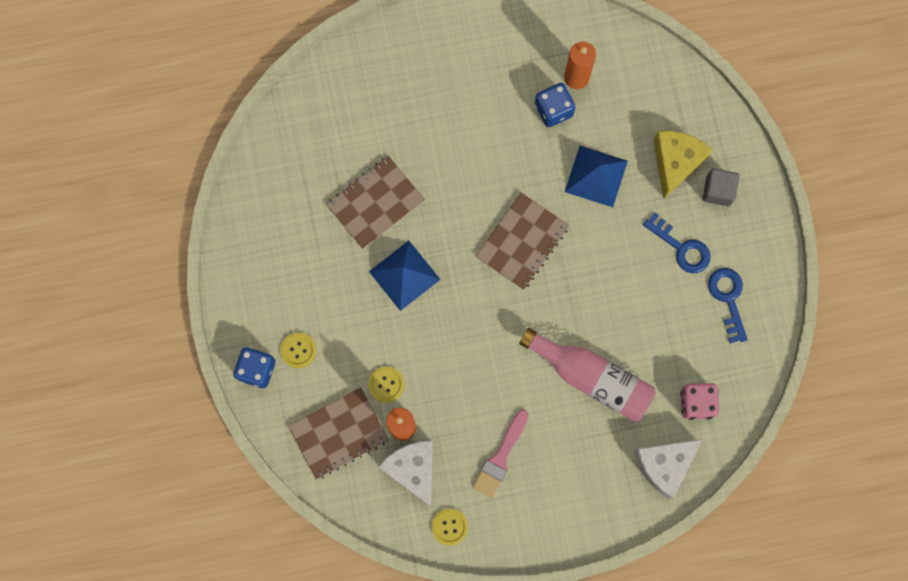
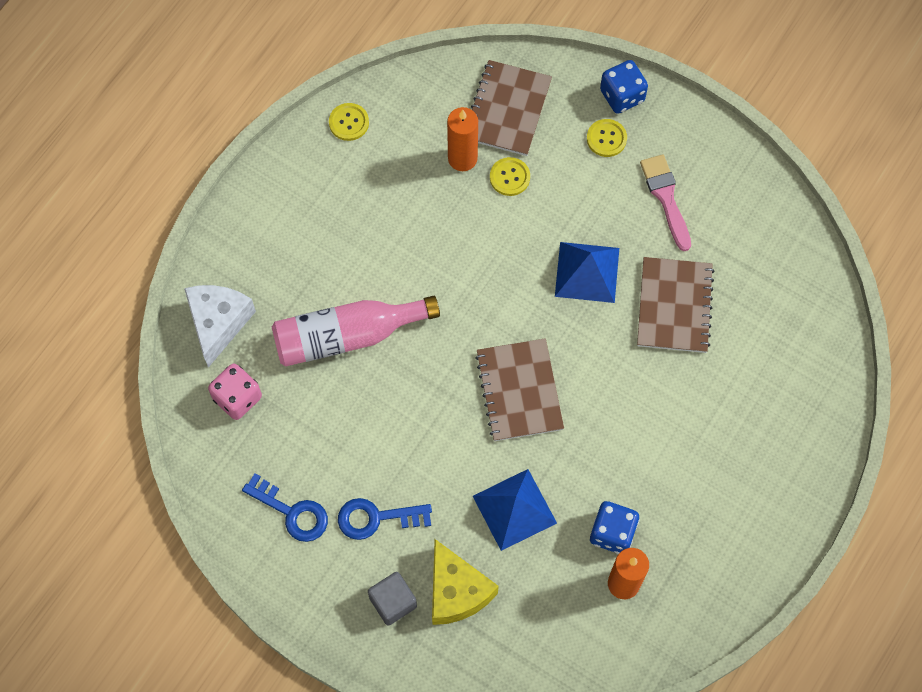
camera: 135 degrees right, 10 degrees down
white cheese [378,440,433,507] -> none
pink brush [473,409,529,498] -> pink brush moved to [640,154,691,251]

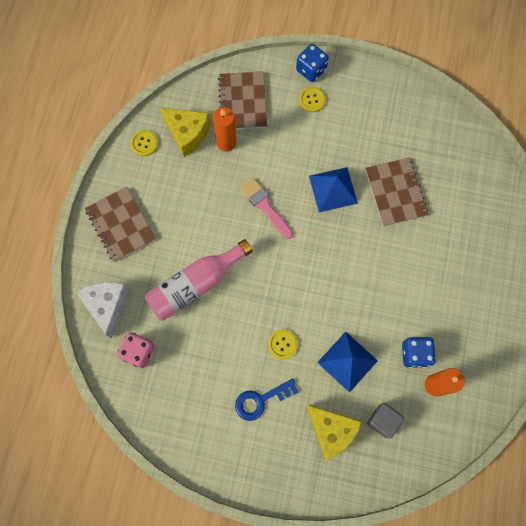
camera: 20 degrees left, 5 degrees up
blue key [242,473,328,542] -> none
grey cube [368,572,417,626] -> grey cube moved to [367,403,405,438]
brown notebook [475,338,564,441] -> brown notebook moved to [85,186,156,262]
yellow button [490,157,530,196] -> yellow button moved to [268,329,298,360]
pink brush [640,154,691,251] -> pink brush moved to [241,178,293,239]
none -> yellow cheese [160,108,210,157]

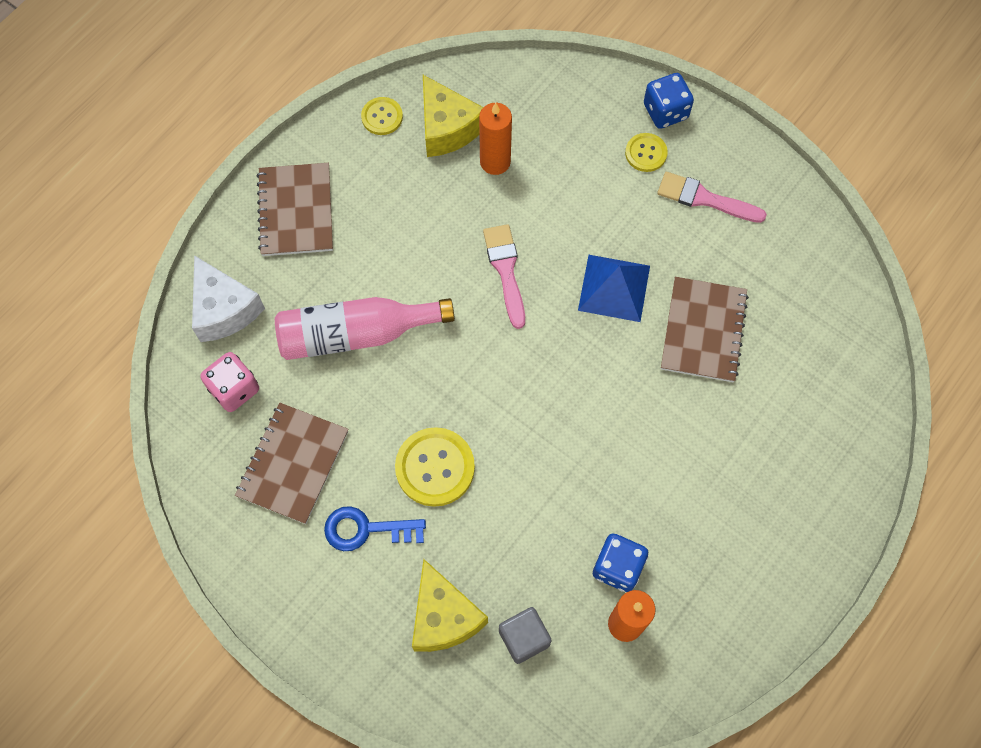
camera: 25 degrees right, 5 degrees down
white cheese [76,282,130,338] -> white cheese turned 135 degrees clockwise [192,255,265,342]
brown notebook [218,72,267,129] -> brown notebook moved to [235,403,349,524]
yellow button [268,329,298,360] -> yellow button [395,427,475,507], size x1.72
blue pyramid [317,332,378,393] -> none
none -> pink brush [657,172,767,223]

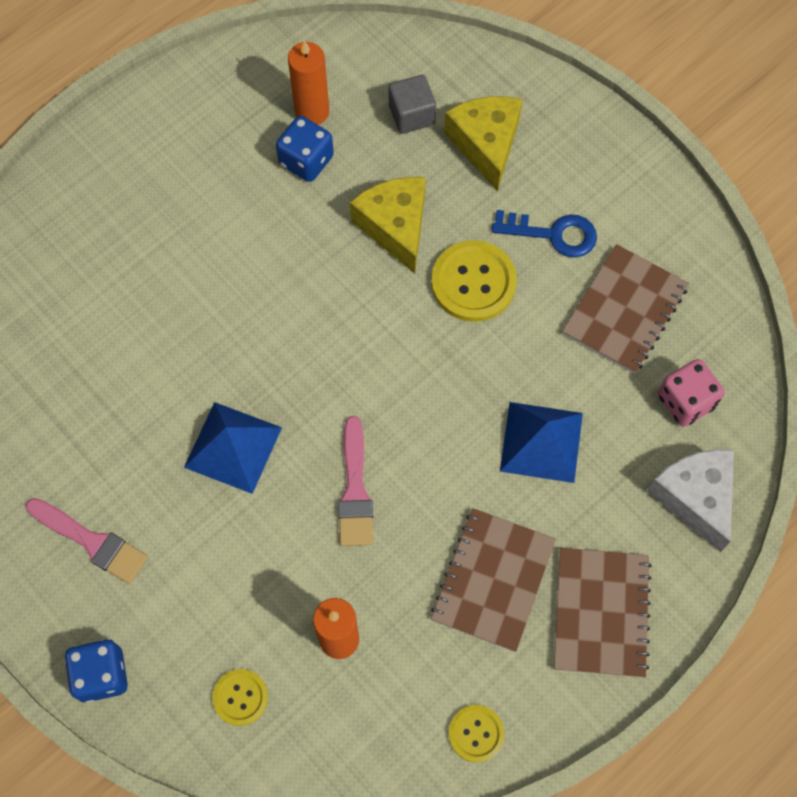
camera: 170 degrees left, 0 degrees up
pink bottle [275,297,455,360] -> blue pyramid [500,402,583,483]
yellow cheese [423,75,484,157] -> yellow cheese moved to [350,177,426,273]
yellow button [625,133,668,172] -> yellow button moved to [212,669,268,726]
brown notebook [661,277,749,382] -> brown notebook moved to [431,508,556,652]

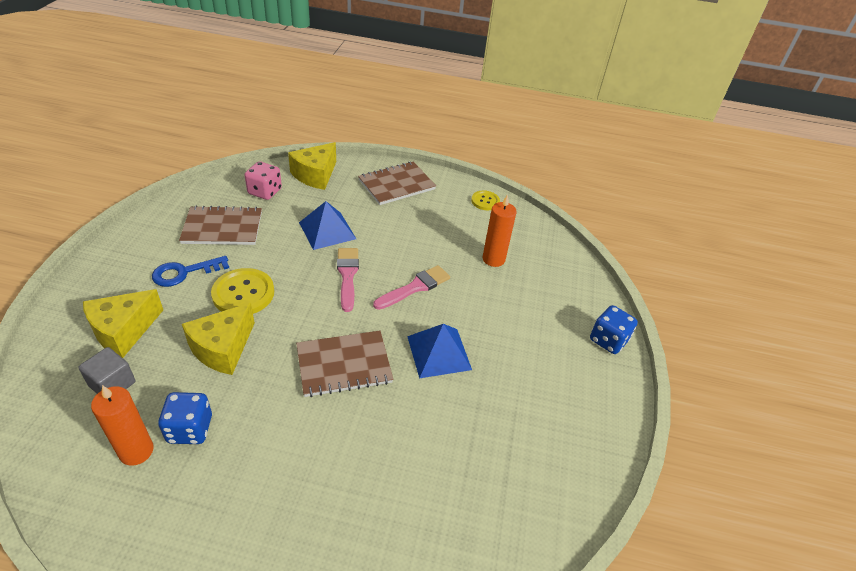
camera: 130 degrees left, 25 degrees down
pink brush [26,498,148,584] -> pink brush moved to [337,248,359,312]
yellow button [212,669,268,726] -> none
brown notebook [431,508,556,652] -> brown notebook moved to [296,331,393,397]
blue key [492,210,597,258] -> blue key turned 90 degrees counterclockwise [152,256,229,287]
white cheese [647,449,734,552] -> yellow cheese [288,142,336,190]

